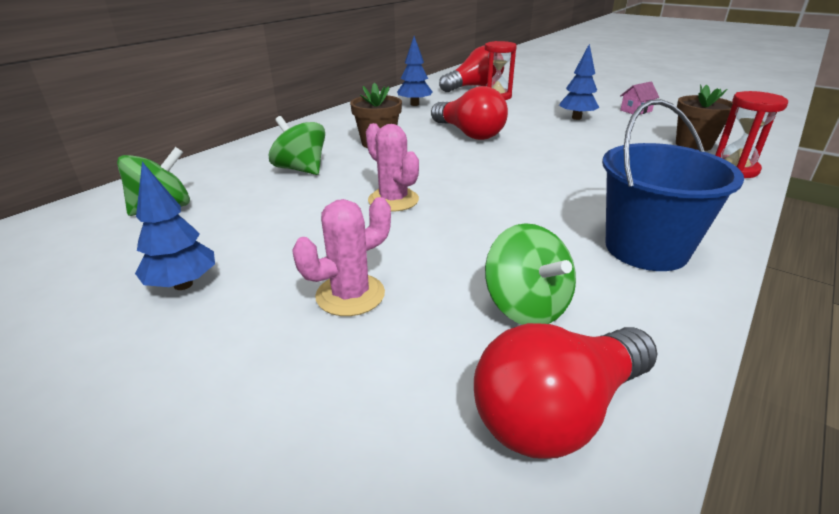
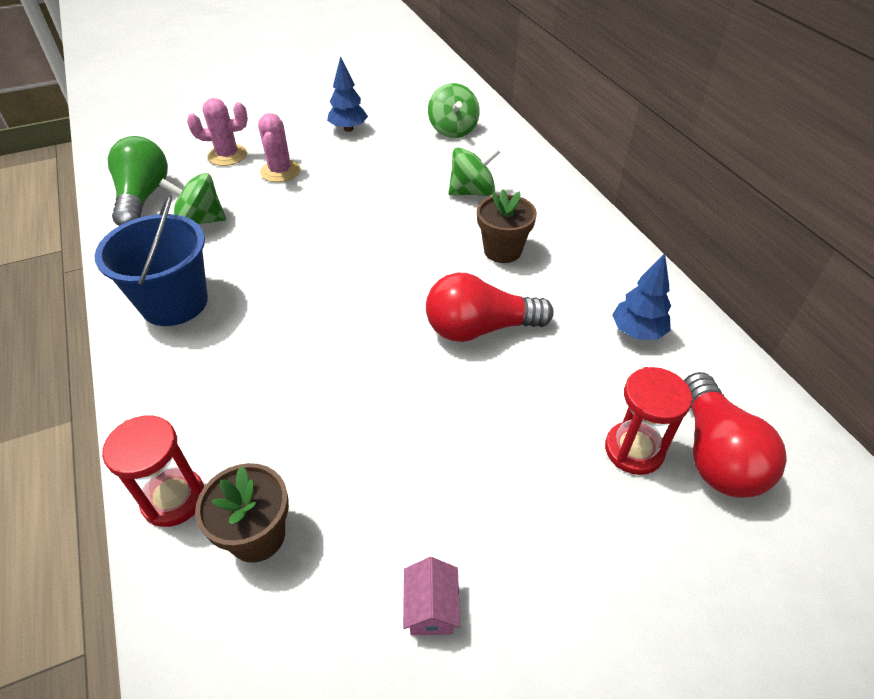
camera: 120 degrees right, 15 degrees up
pink cactus [366,123,419,212] -> pink cactus moved to [187,98,248,166]
red light bulb [474,323,658,458] -> green light bulb [108,136,168,226]
blue tree [559,44,600,120] -> none

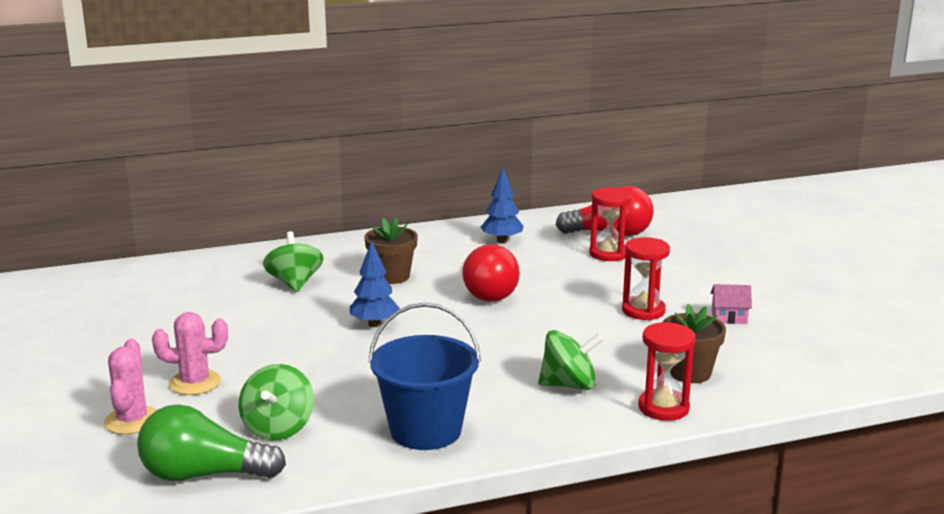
camera: 85 degrees left, 25 degrees down
blue tree [327,56,368,132] -> blue tree moved to [350,240,400,327]
green spinning top [428,83,480,138] -> green spinning top moved to [538,330,604,390]
none -> red hourglass [622,237,670,320]

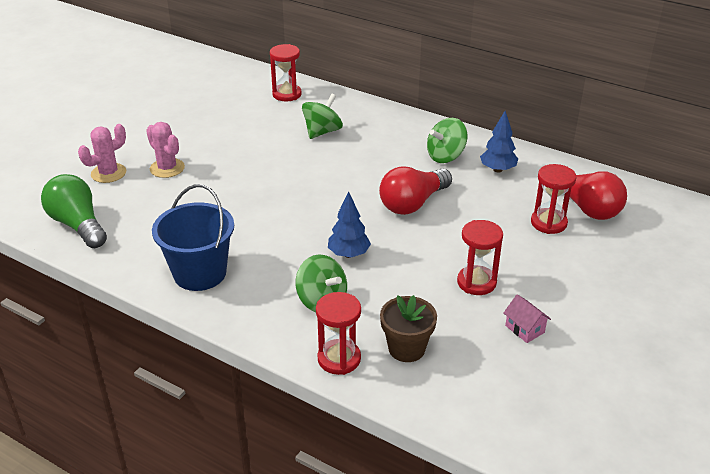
camera: 50 degrees right, 15 degrees up
green spinning top [239,364,314,440] -> green spinning top moved to [427,118,468,163]
blue tree [350,240,400,327] -> blue tree moved to [328,191,371,258]
brown flower pot [364,217,418,284] -> none
none -> red hourglass [270,44,302,101]

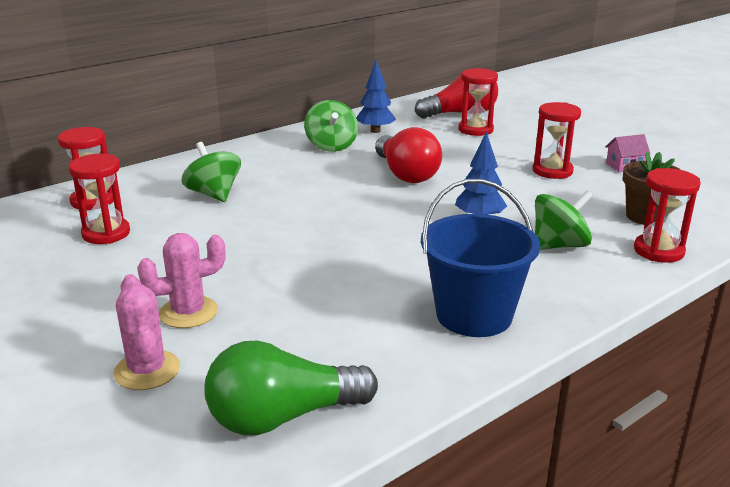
camera: 70 degrees left, 10 degrees down
none -> red hourglass [69,154,130,244]

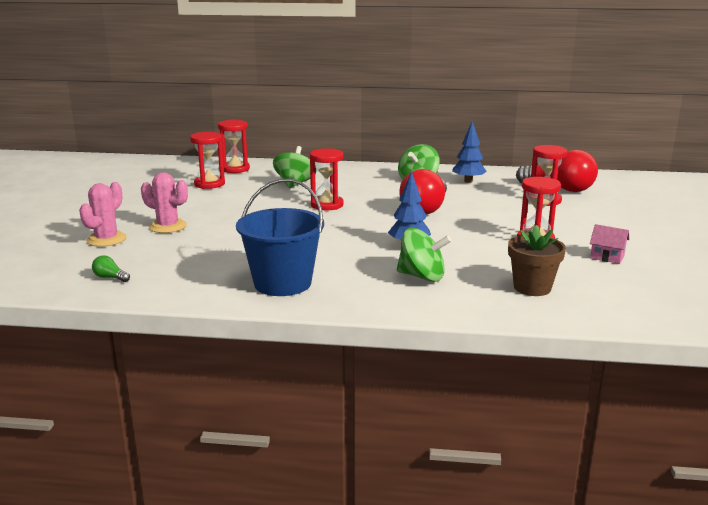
camera: 45 degrees right, 5 degrees down
green light bulb [204,341,378,435] -> green light bulb [92,255,130,282], size x0.40
red hourglass [634,168,701,263] -> red hourglass moved to [310,148,344,210]

